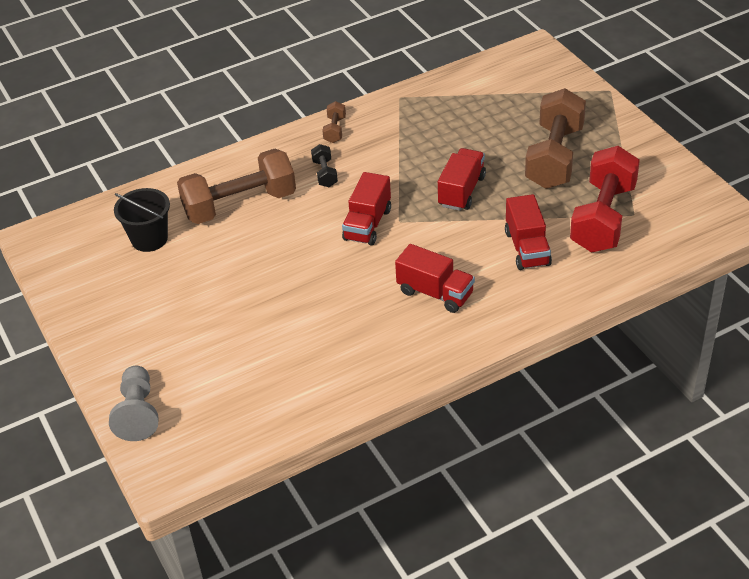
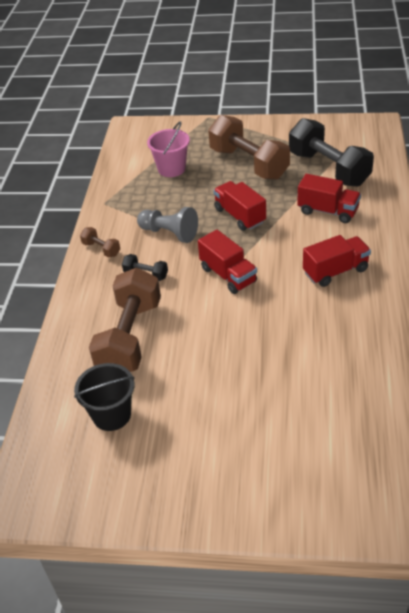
camera: 55 degrees left, 0 degrees up
grey pawn [109,365,158,441] -> grey pawn moved to [137,207,198,243]
red dumbbell [570,146,640,253] -> black dumbbell [289,118,374,187]
none -> pink bucket [147,121,190,177]

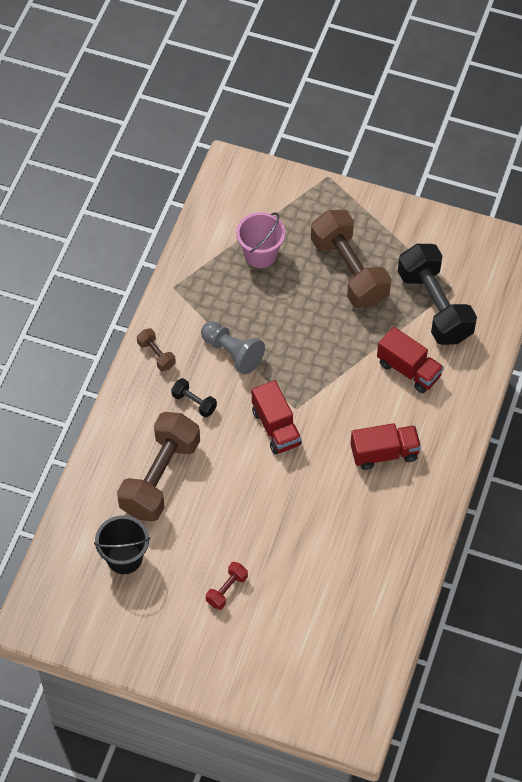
camera: 10 degrees right, 15 degrees up
red truck [213,181,266,231] -> none
none -> red dumbbell [206,562,248,610]

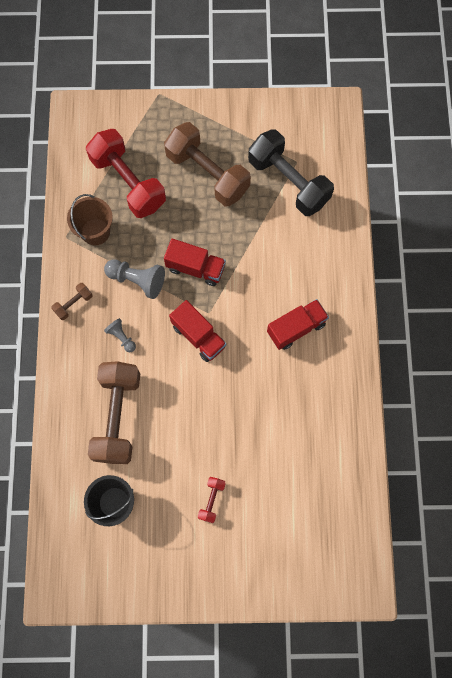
camera: 20 degrees left, 15 degrees up
brown dumbbell [137,328,176,371] -> brown dumbbell turned 75 degrees counterclockwise [51,283,93,320]
black dumbbell [171,378,217,418] -> grey pawn [104,318,136,352]
pink bucket [236,212,285,268] -> red dumbbell [86,129,166,218]
red truck [377,327,444,393] -> red truck moved to [164,239,226,286]
none -> brown bucket [67,194,113,245]

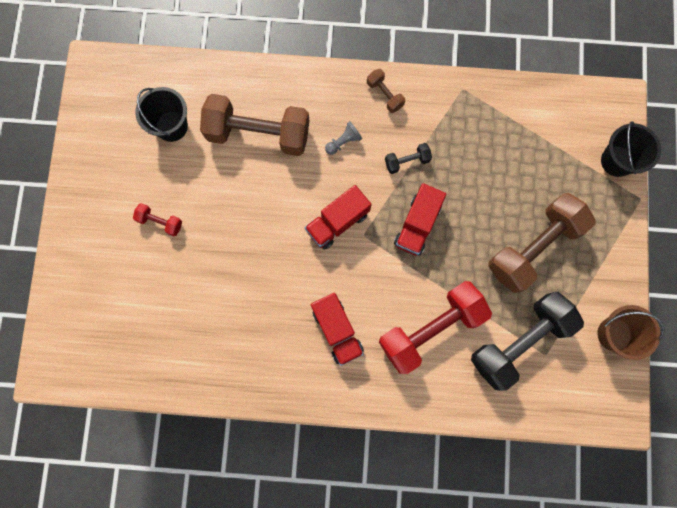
camera: 95 degrees right, 5 degrees up
brown bucket [67,194,113,245] -> brown bucket moved to [597,305,665,360]
red dumbbell [86,129,166,218] -> red dumbbell moved to [379,281,492,374]
grey pawn [104,259,165,299] -> black dumbbell [385,143,432,174]
none -> black bucket [601,121,661,177]

